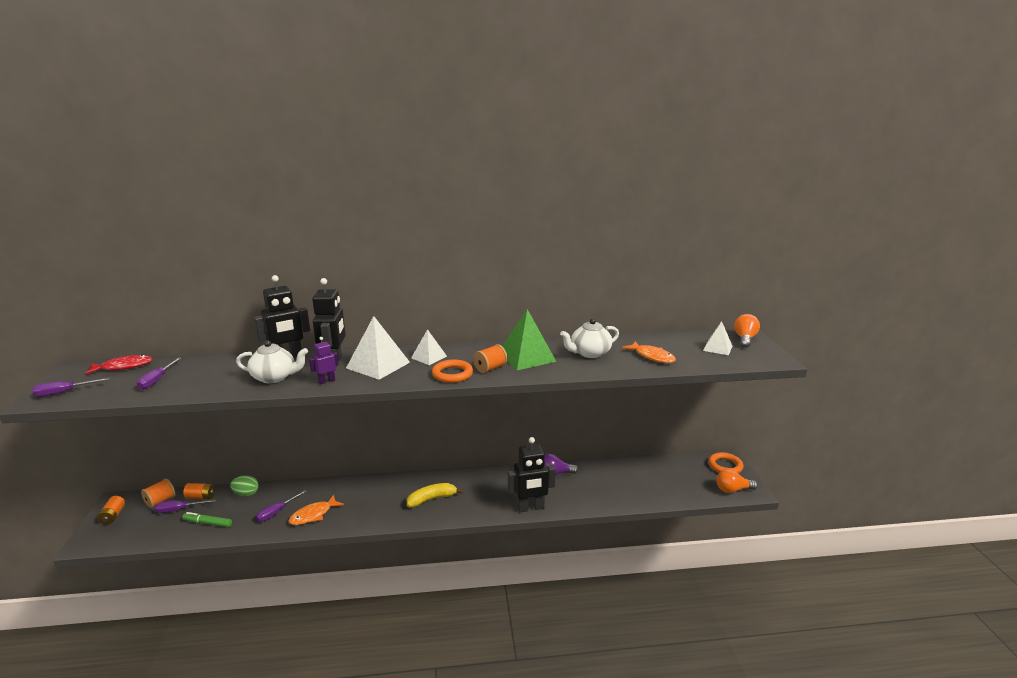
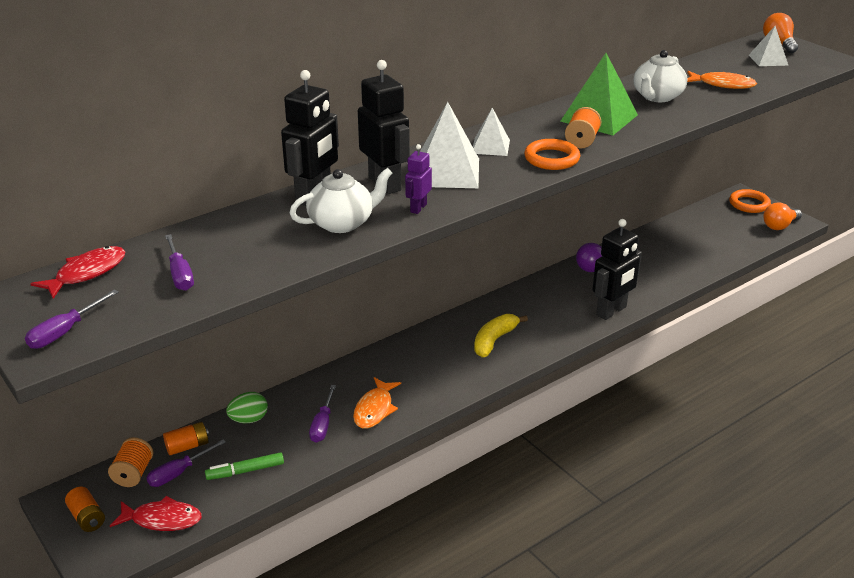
camera: 30 degrees left, 10 degrees up
none -> red fish [110,496,202,531]

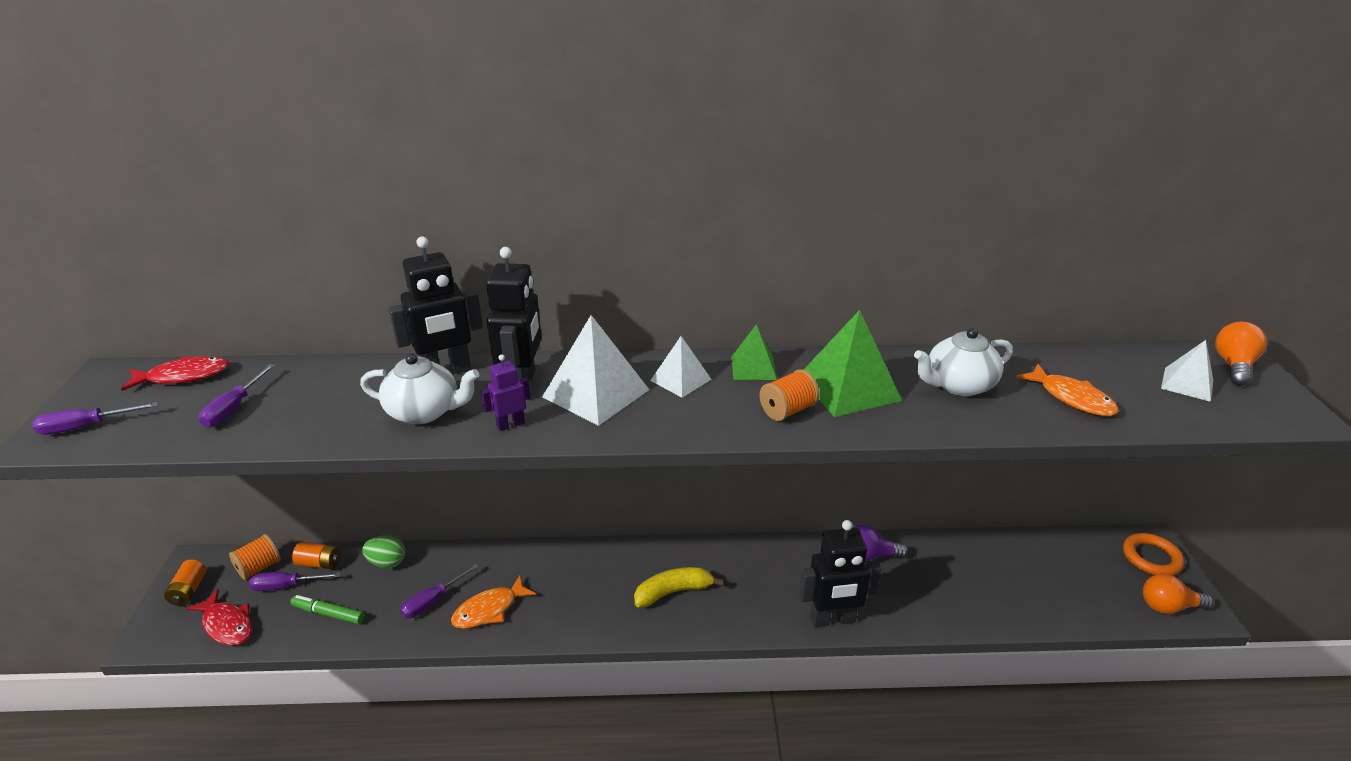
camera: 35 degrees right, 0 degrees up
orange ring [524,139,580,170] -> none
none -> green pyramid [731,324,777,380]

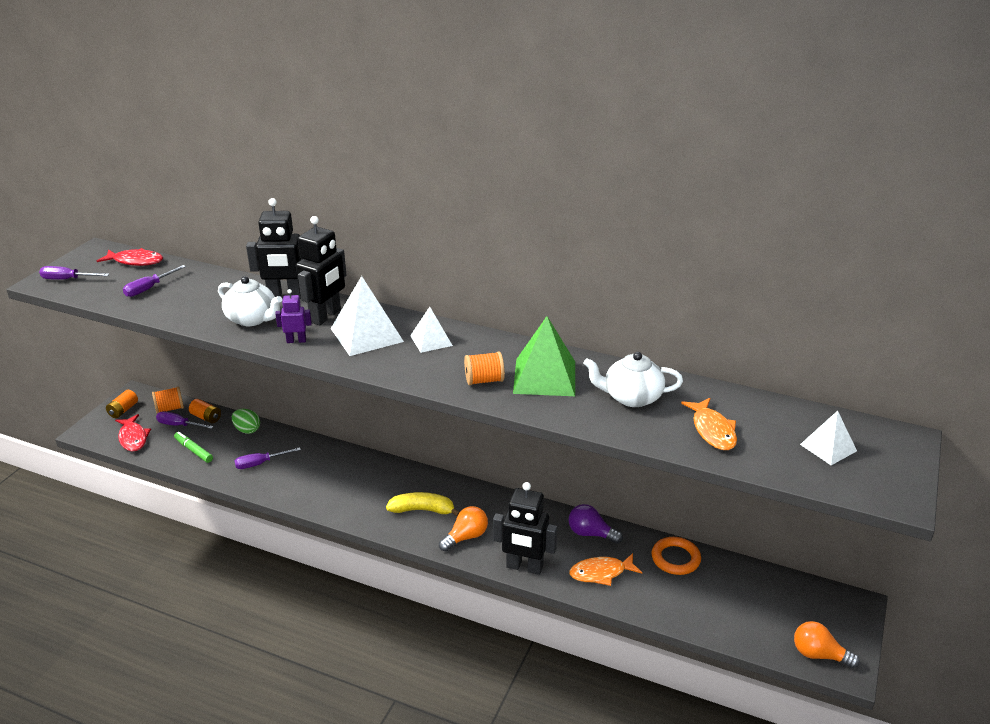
camera: 25 degrees right, 0 degrees up
orange fish [451,575,536,629] -> orange fish moved to [569,553,642,586]
green pyramid [731,324,777,380] -> none
orange ring [1123,533,1184,576] -> orange ring moved to [651,537,701,575]
orange light bulb [1215,322,1267,386] -> orange light bulb moved to [439,506,488,551]

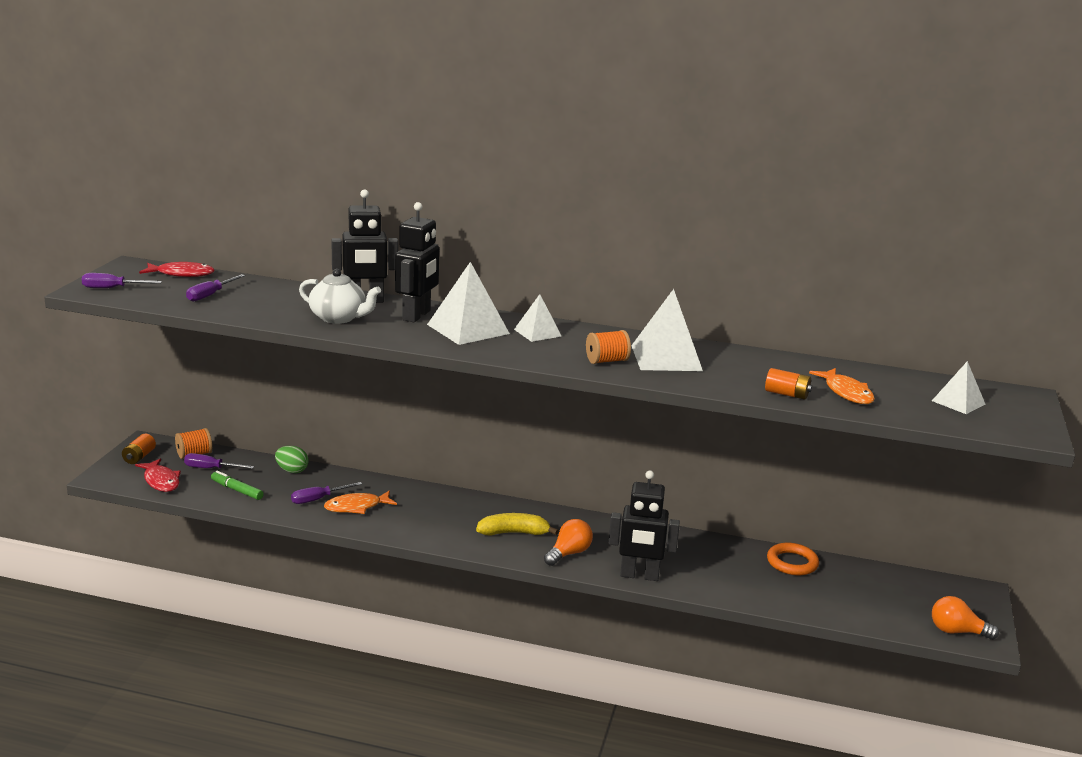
camera: 10 degrees left, 10 degrees down
orange battery [189,399,221,423] -> orange battery moved to [765,368,812,400]
purple robot [275,289,312,343] -> none
green pyramid [513,316,575,396] -> white pyramid [631,289,703,371]
purple light bulb [569,504,623,544] -> none
orange fish [569,553,642,586] -> orange fish moved to [324,491,397,514]
white teapot [583,352,683,407] -> none

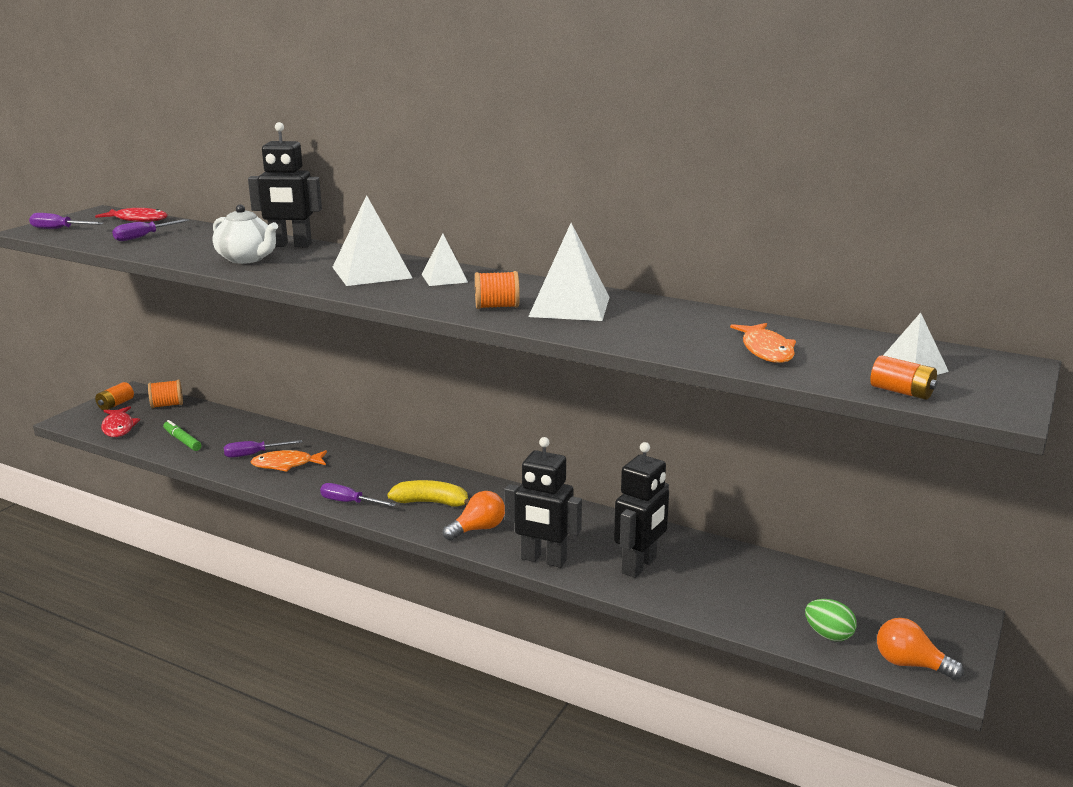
camera: 15 degrees right, 0 degrees up
purple screwdriver [184,453,254,469] -> purple screwdriver moved to [320,483,396,507]
green egg [275,446,309,473] -> green egg moved to [805,599,857,641]
black robot [395,202,439,322] -> black robot moved to [614,442,669,578]
orange battery [765,368,812,400] -> orange battery moved to [870,355,937,400]
orange ring [767,543,819,575] -> none

